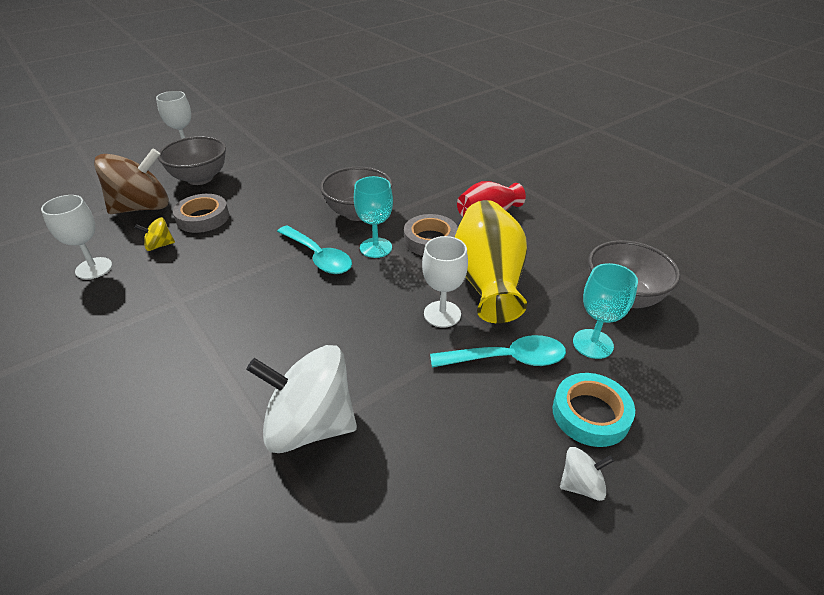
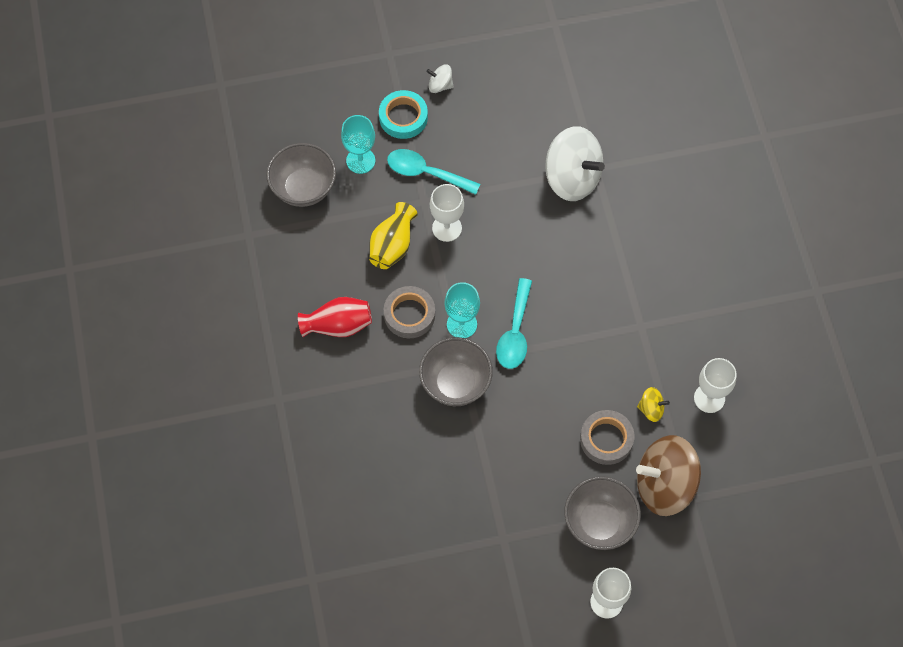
camera: 155 degrees left, 25 degrees up
turquoise spoon [277,225,352,274] -> turquoise spoon turned 150 degrees counterclockwise [496,278,532,369]
yellow vase [455,200,527,323] -> yellow vase [369,202,418,269], size x0.65

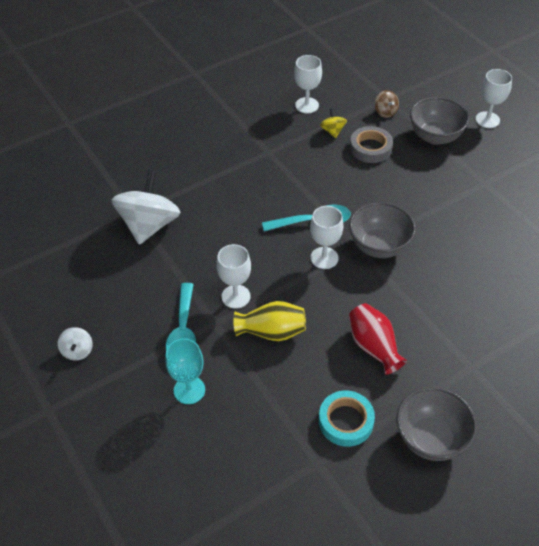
camera: 110 degrees left, 15 degrees down
grey bowl [266,143,336,207] -> grey bowl moved to [397,387,477,461]
turquoise tape [379,90,428,139] -> turquoise tape moved to [319,390,375,447]
grey tape [384,286,435,338] -> none
turquoise goblet [444,282,480,338] -> white goblet [310,206,343,269]
brown spinning top [636,435,701,516] -> brown spinning top [375,90,399,118], size x0.44

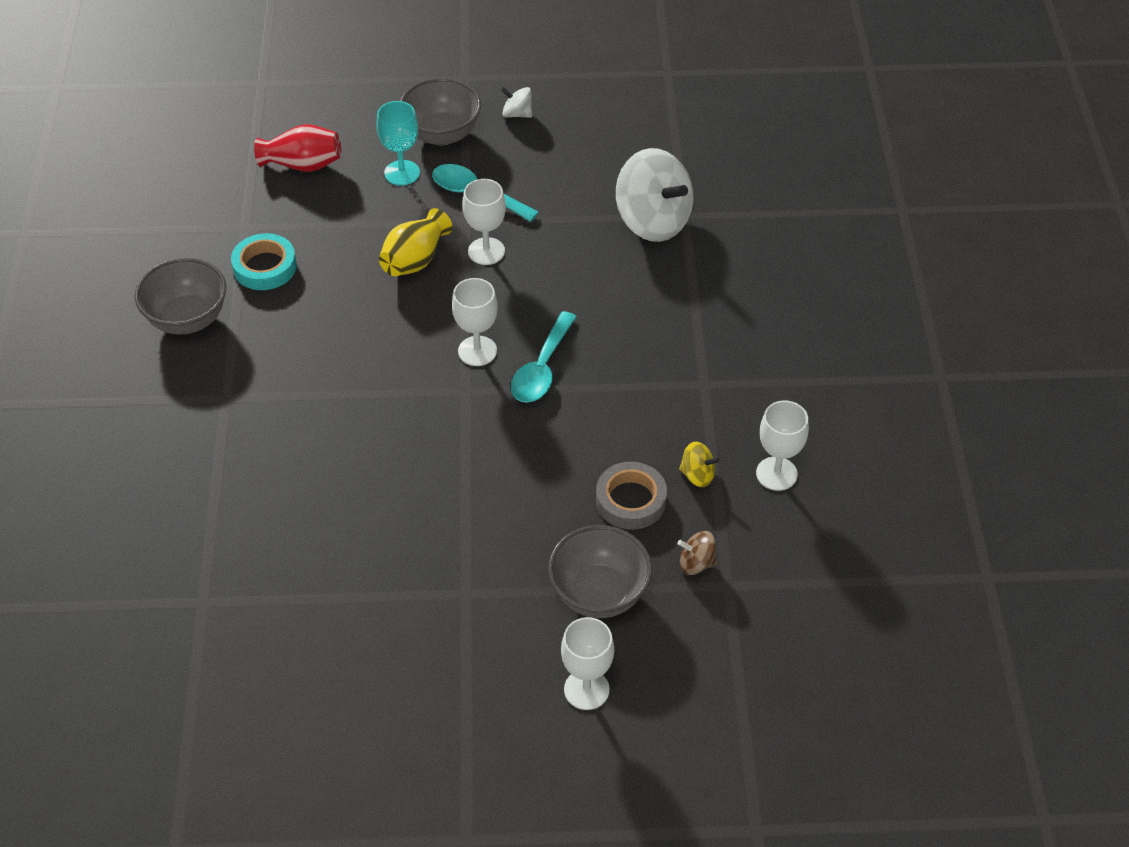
camera: 120 degrees right, 0 degrees up
grey bowl [349,202,416,258] -> grey bowl moved to [400,78,481,145]
red vase [349,303,407,375] -> red vase moved to [254,124,341,172]

